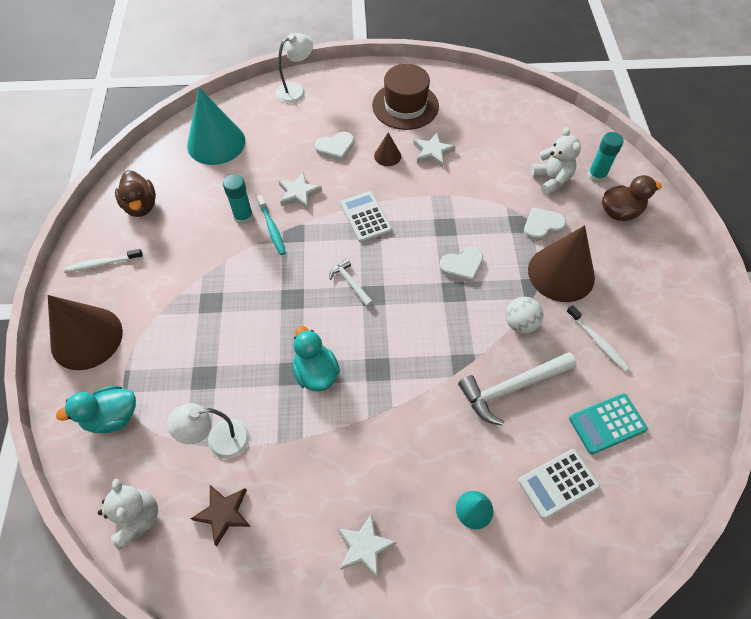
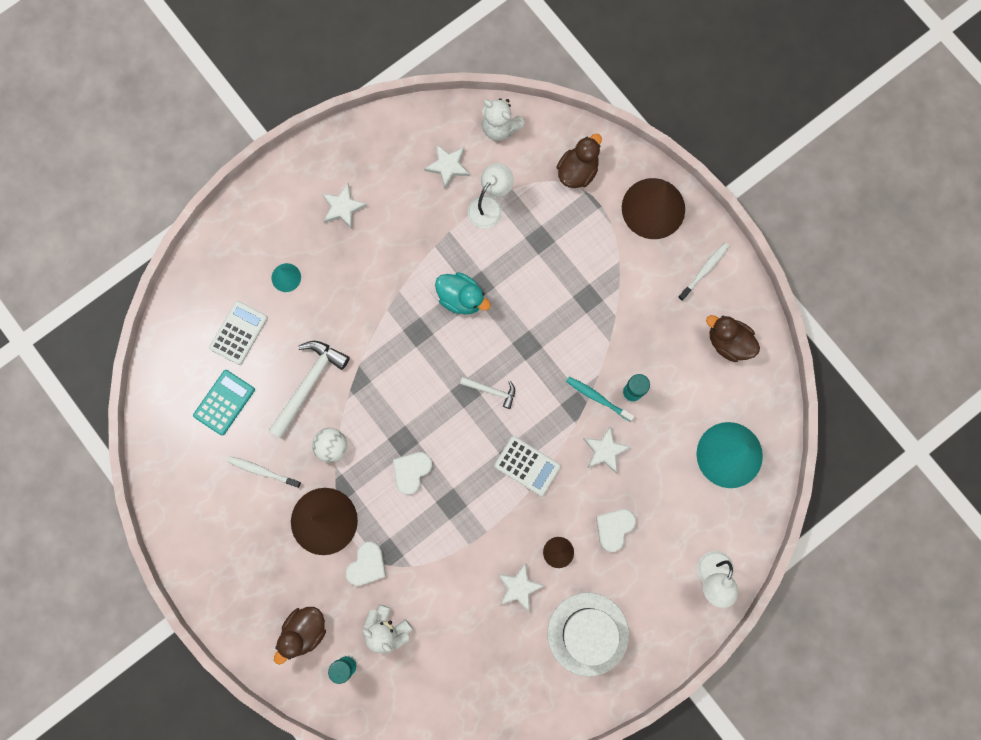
camera: 145 degrees right, 20 degrees up
turquoise duck [56,386,136,434] -> brown duck [556,134,602,188]
brown star [190,485,251,546] -> white star [424,144,470,189]
brown hat [372,64,439,130] -> white hat [547,592,629,676]

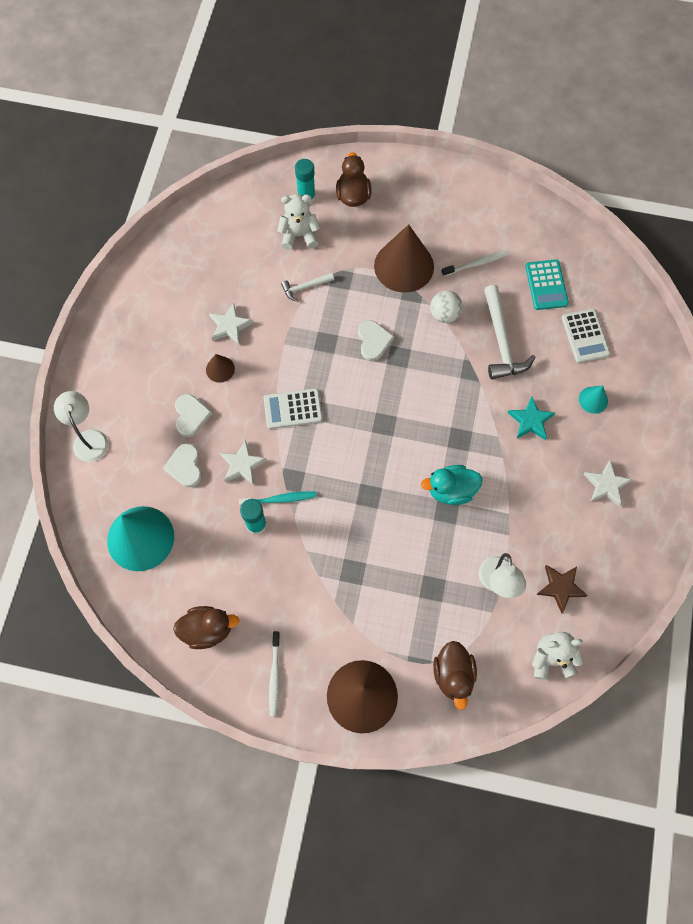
camera: 140 degrees right, 10 degrees down
white heart [345,542,386,586] -> white heart moved to [163,443,202,487]
white star [424,144,470,189] -> brown star [536,565,588,614]
white hammer [460,377,515,409] -> white hammer moved to [281,273,334,302]
white hat [547,592,629,676] -> none
none -> turquoise star [508,396,555,440]

